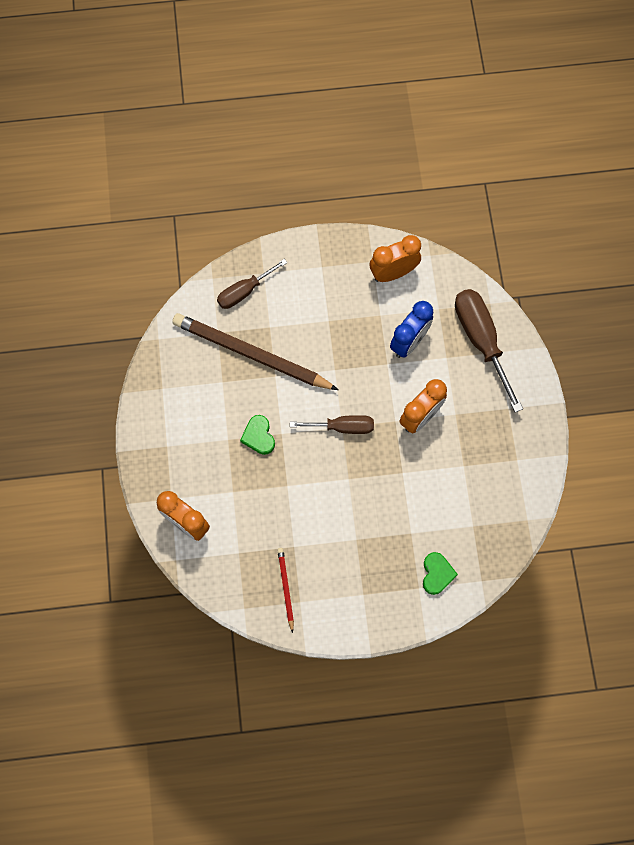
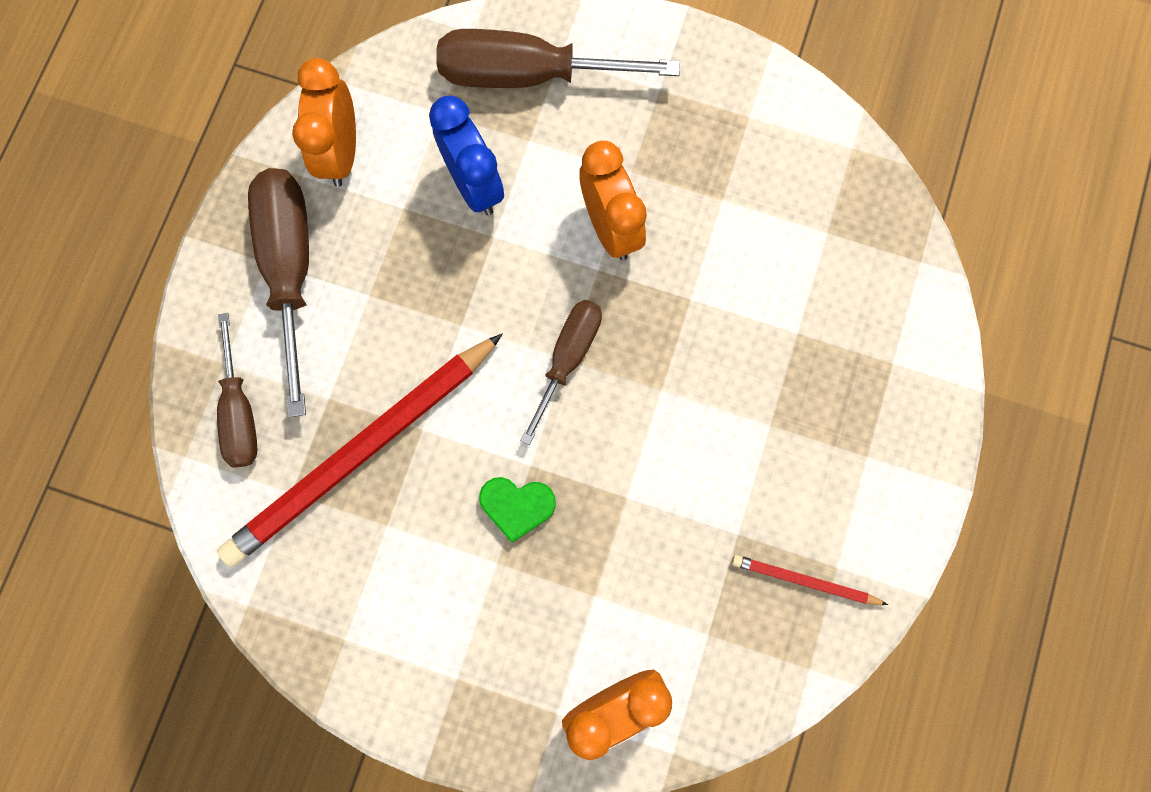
camera: 65 degrees left, 5 degrees up
brown pencil [172,313,338,390] -> red pencil [217,334,503,567]
green heart [423,552,458,595] -> none
none -> brown screwdriver [248,168,309,417]

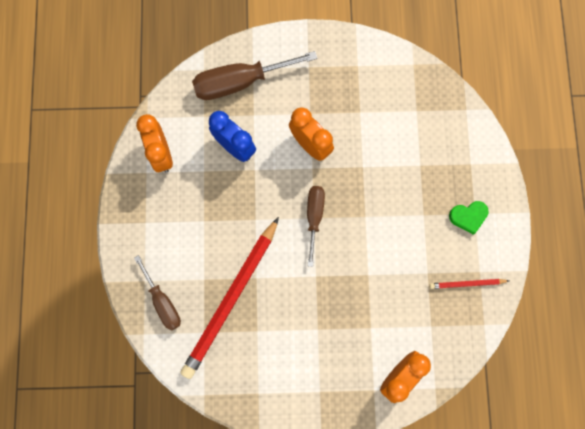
camera: 20 degrees left, 0 degrees up
brown screwdriver [248,168,309,417] -> none
green heart [479,477,556,543] -> green heart moved to [449,201,489,235]

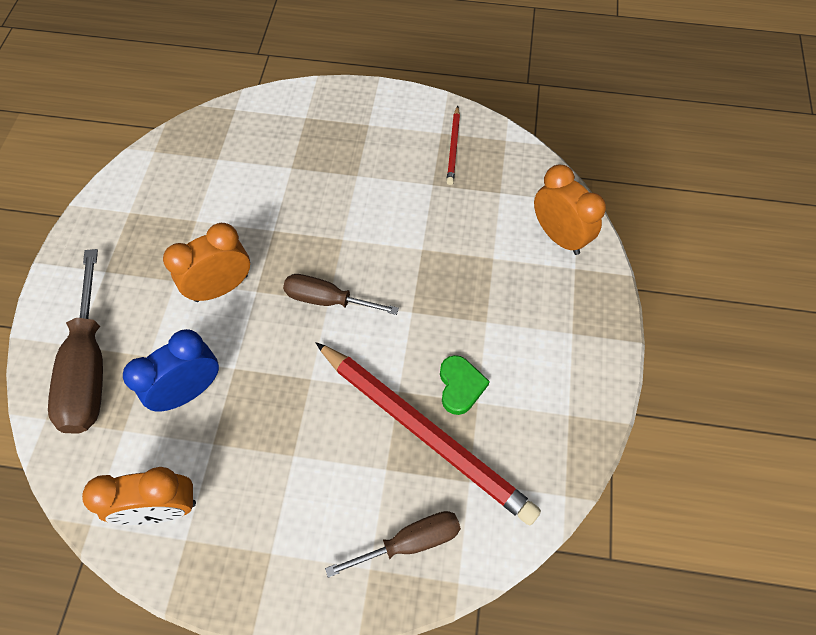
camera: 80 degrees left, 15 degrees down
green heart [449,201,489,235] -> green heart moved to [440,355,490,415]

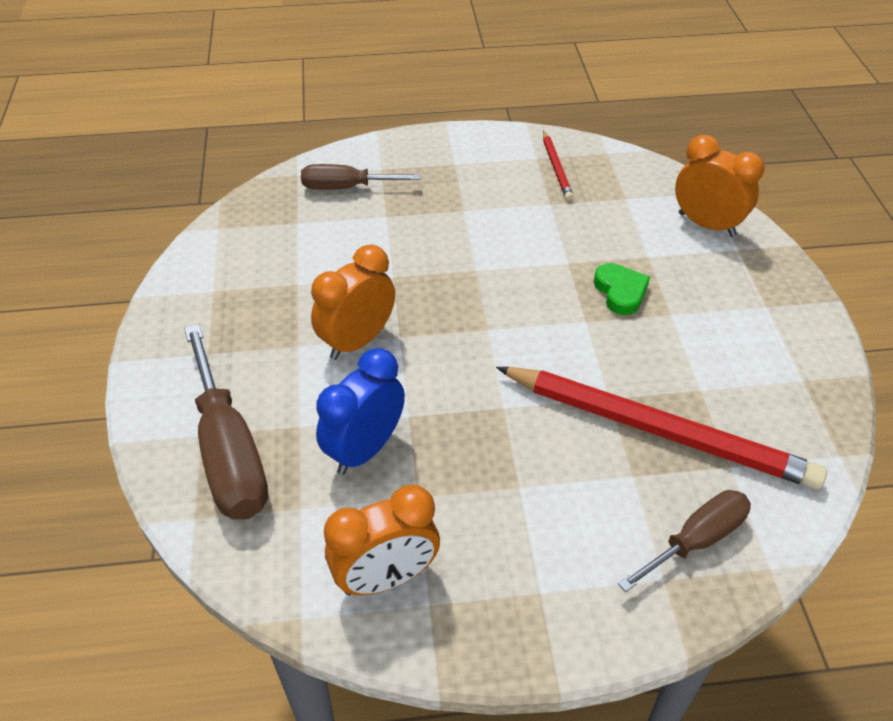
camera: 15 degrees left, 15 degrees down
brown screwdriver [283,274,399,315] -> brown screwdriver moved to [301,164,420,190]
green heart [440,355,490,415] -> green heart moved to [594,263,650,315]

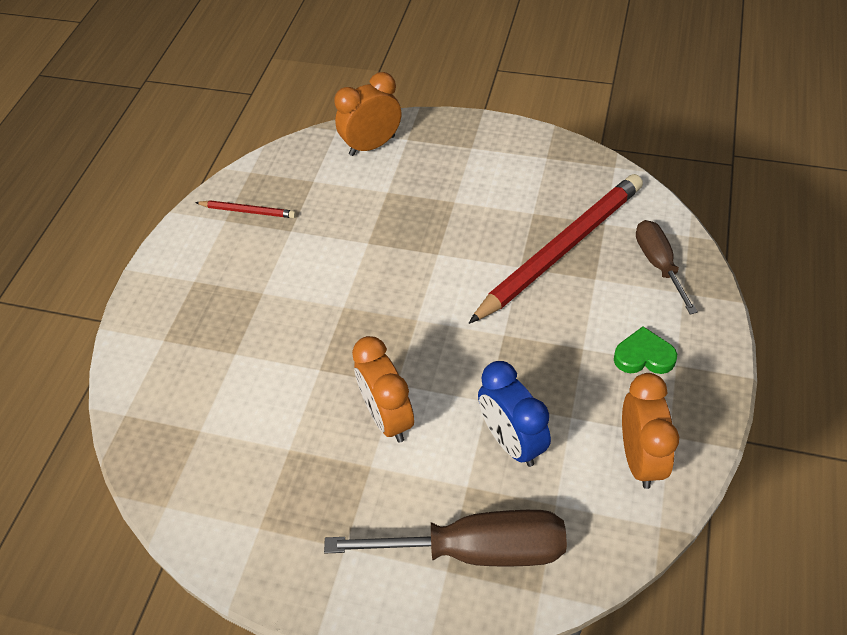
camera: 65 degrees left, 5 degrees up
brown screwdriver [301,164,420,190] -> none
green heart [594,263,650,315] -> green heart moved to [614,326,677,374]

